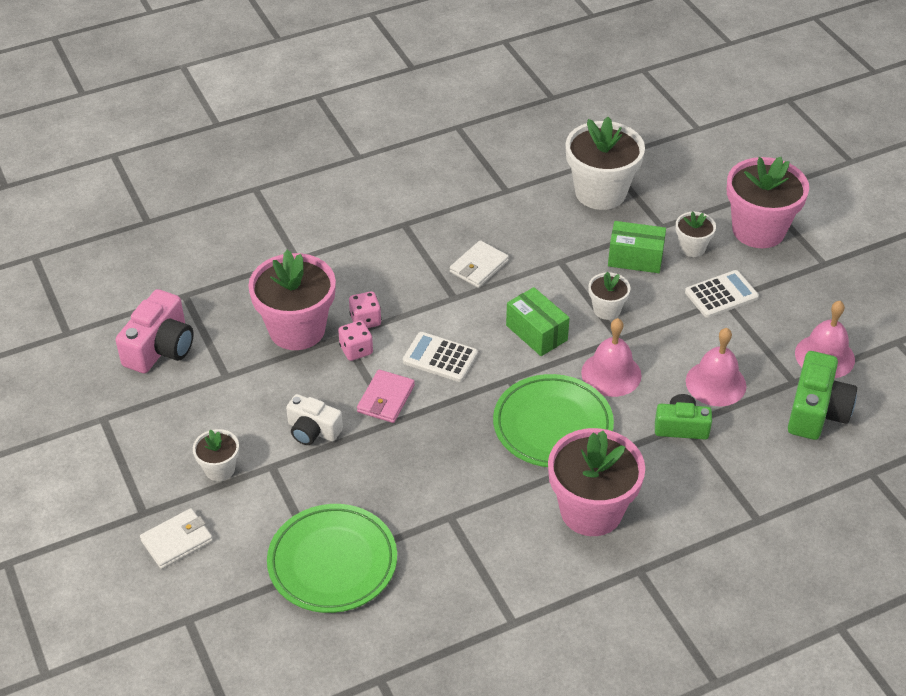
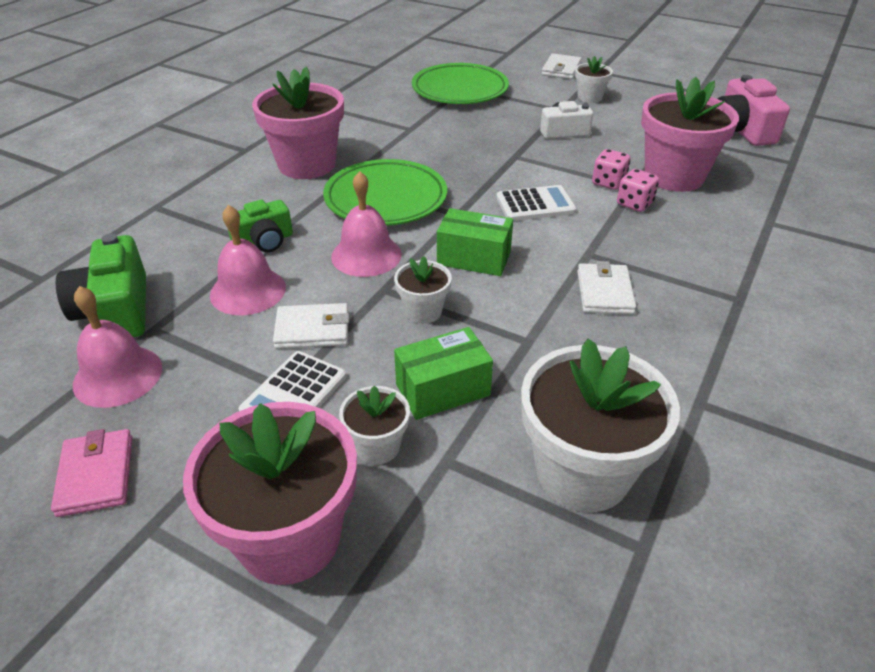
camera: 145 degrees right, 5 degrees down
pink wallet [357,370,415,423] -> pink wallet moved to [51,429,132,517]
none -> white wallet [273,303,349,349]

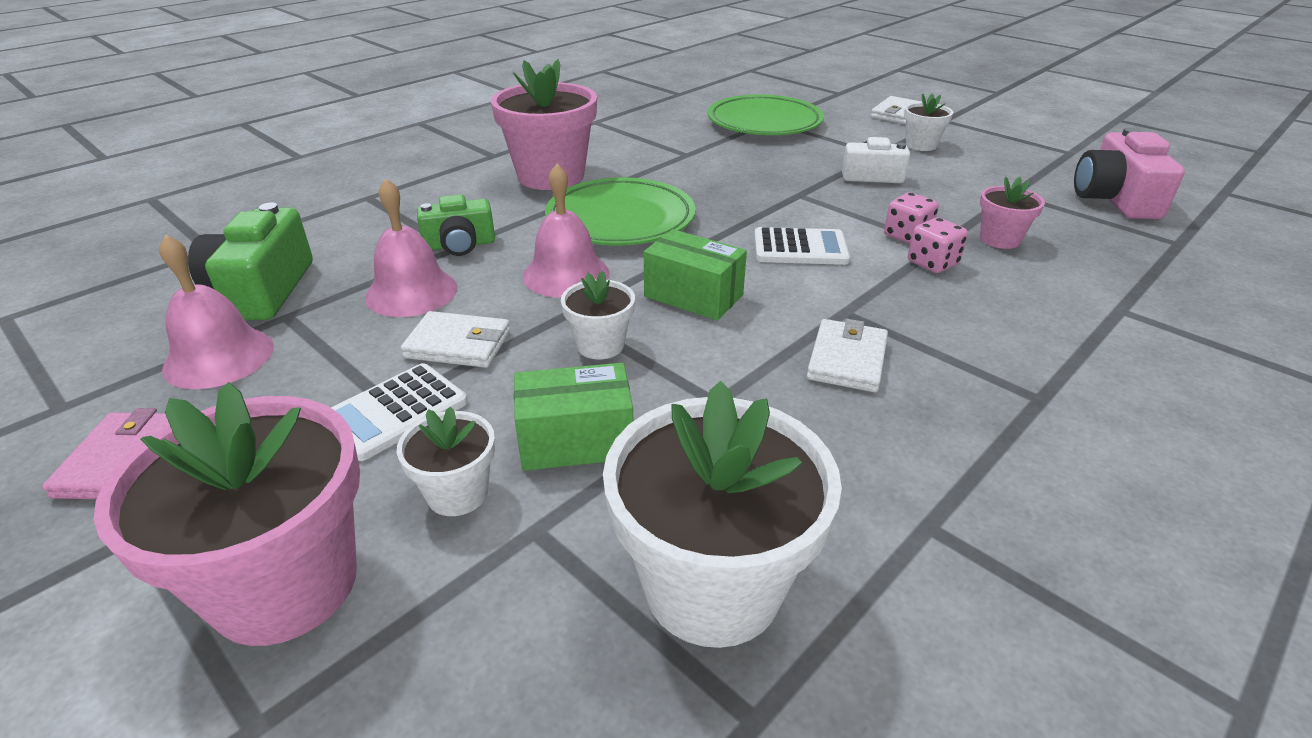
camera: 15 degrees right, 5 degrees down
pink flower pot [641,77,739,192] -> pink flower pot [980,177,1045,249], size x0.50

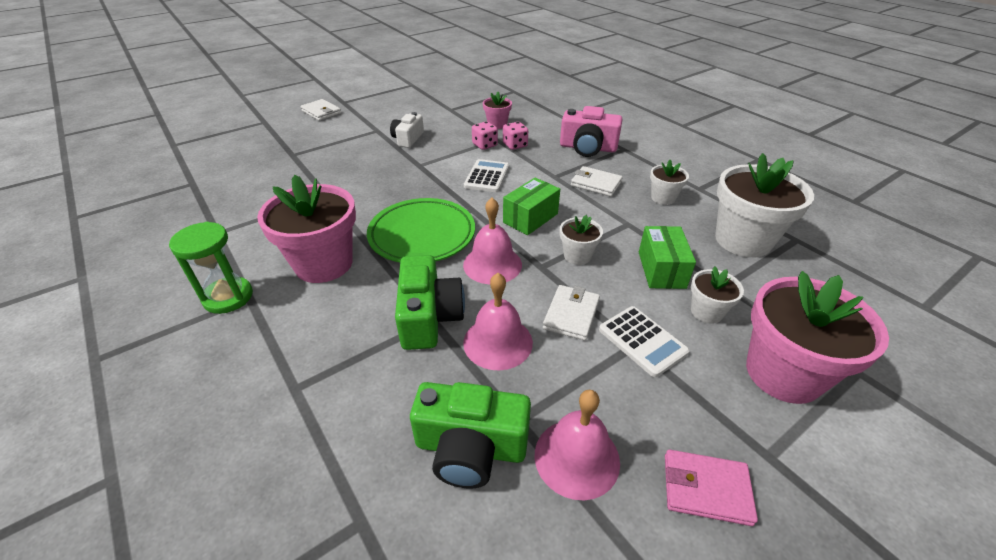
camera: 80 degrees left, 5 degrees up
green camera [417,194,495,256] -> green camera [395,255,465,350], size x1.52
green plate [707,95,824,135] -> none
white flower pot [904,94,953,151] -> white flower pot moved to [650,160,689,205]
pink camera [1074,128,1185,219] -> pink camera moved to [560,106,622,157]
none -> green hourglass [169,222,253,314]

